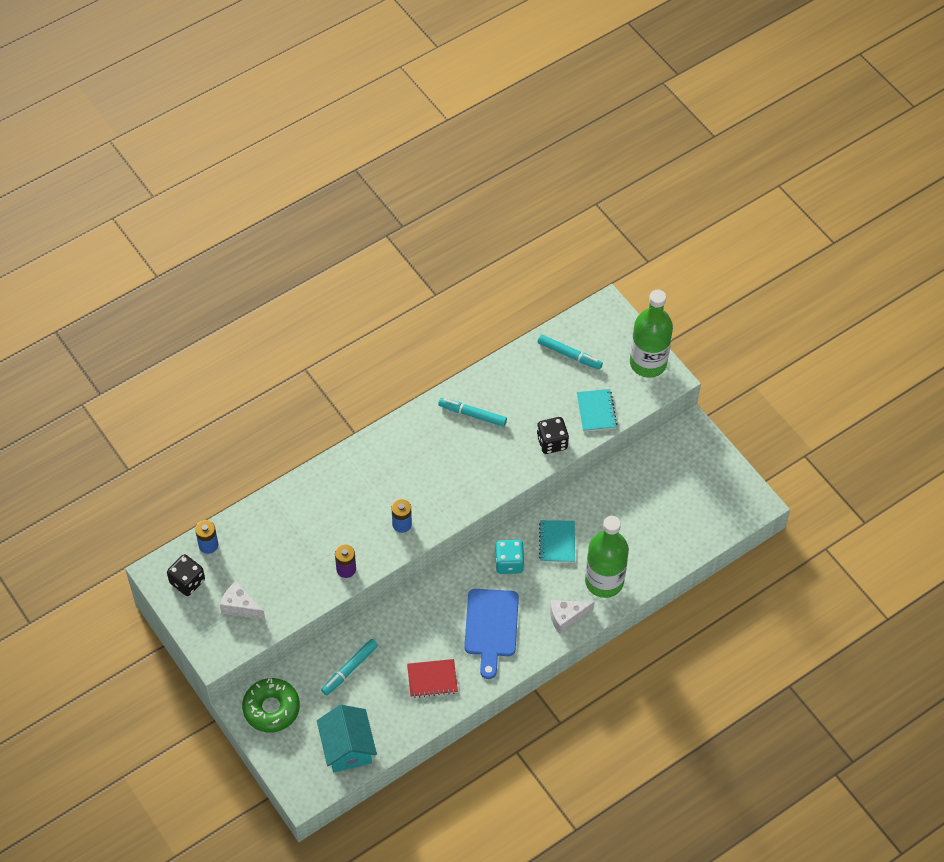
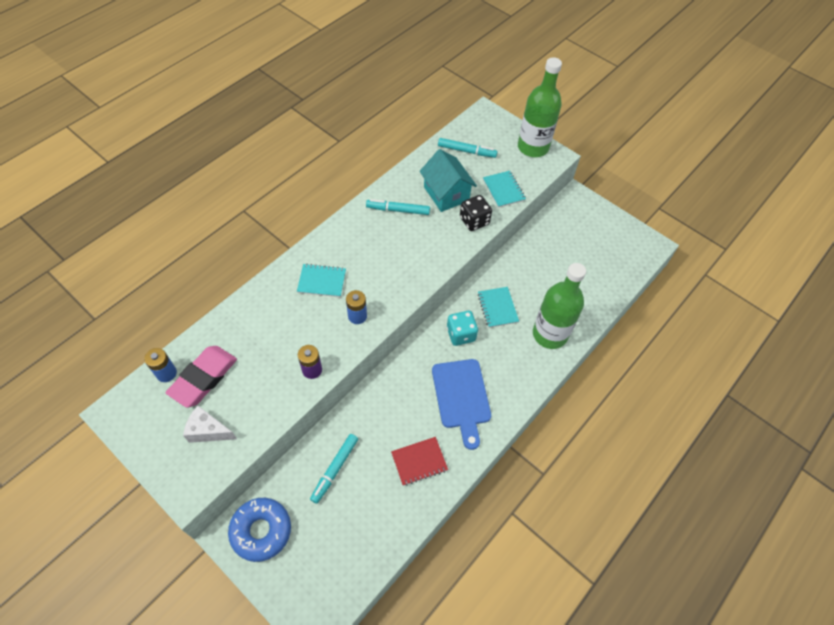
camera: 15 degrees left, 0 degrees up
black dice [167,554,205,596] -> none
green donut [242,678,300,733] -> blue donut [228,498,291,562]
turquoise house [317,705,377,772] -> turquoise house moved to [420,149,477,212]
white cheese [550,600,595,634] -> none
none -> pink eraser [166,346,237,408]
none -> turquoise notebook [297,264,346,297]

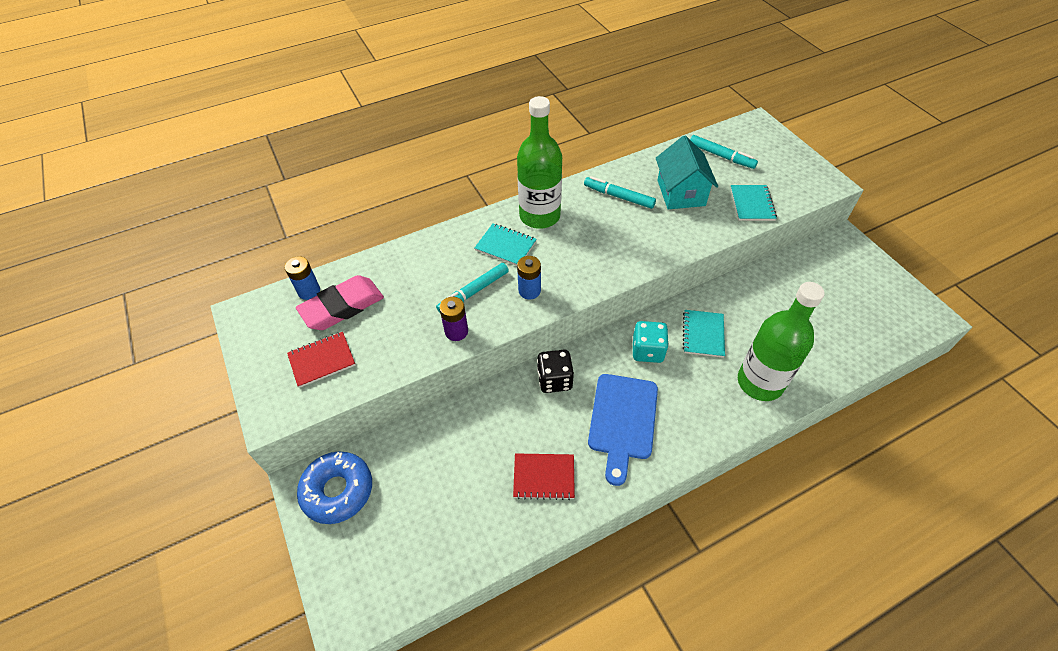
camera: 25 degrees right, 5 degrees down
white cheese [183,406,237,443] -> red notebook [287,332,356,388]
turquoise marker [310,434,358,504] -> turquoise marker moved to [436,263,509,313]
black dice [460,195,492,231] -> black dice moved to [537,350,574,393]
green bottle [518,57,562,157] -> green bottle moved to [517,96,562,229]

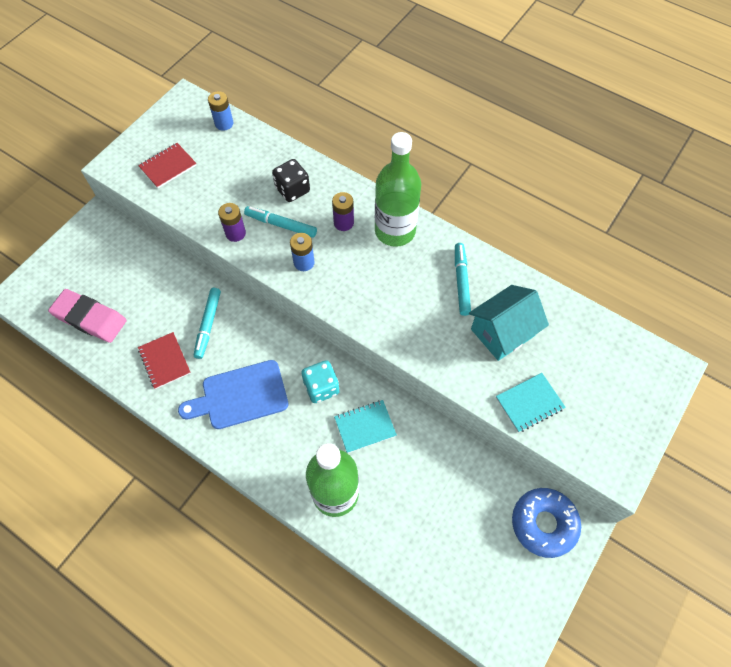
camera: 60 degrees right, 10 degrees up
red notebook [287,332,356,388] -> red notebook turned 75 degrees counterclockwise [138,143,196,188]
pink eraser [296,275,384,330] -> pink eraser moved to [48,289,127,343]
blue donut [297,451,372,524] -> blue donut moved to [512,488,581,558]
turquoise notebook [474,224,537,266] -> purple battery [332,192,354,231]
black dice [537,350,574,393] -> black dice moved to [272,159,310,202]
turquoise marker [690,135,758,169] -> turquoise marker moved to [194,288,221,359]

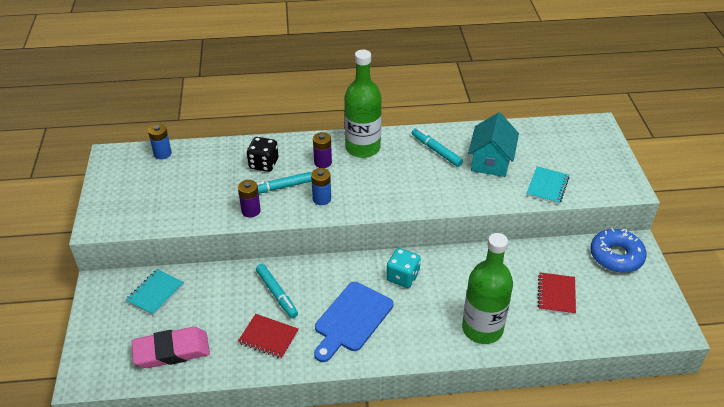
camera: 40 degrees left, 20 degrees down
red notebook [138,143,196,188] -> red notebook moved to [538,272,576,315]
turquoise notebook [334,400,397,453] -> turquoise notebook moved to [126,269,184,316]

